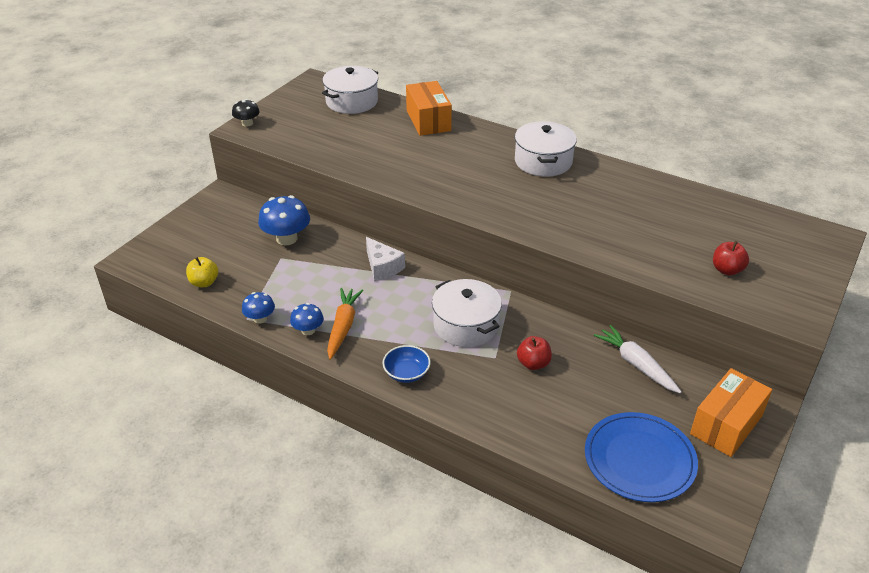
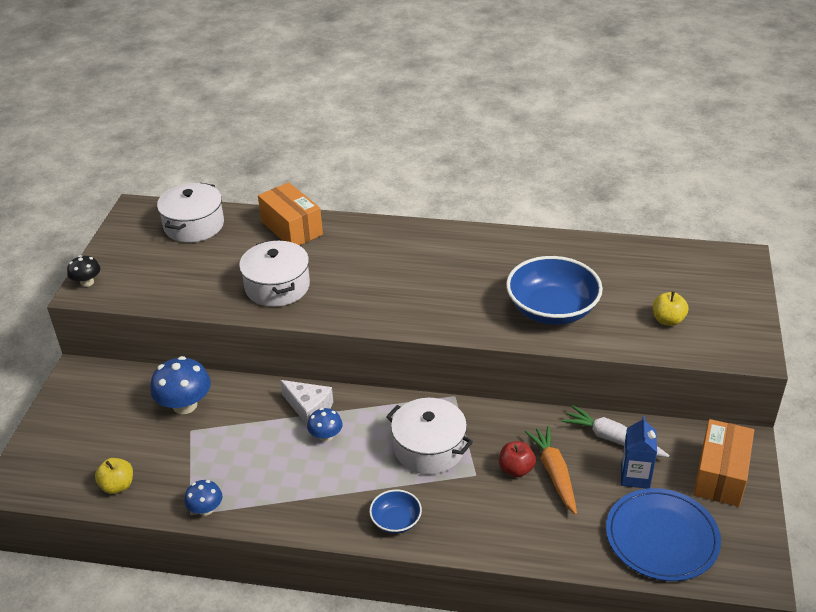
camera: 20 degrees left, 0 degrees up
blue mushroom [290,303,324,335] -> blue mushroom moved to [307,408,343,442]
orange carrot [327,288,363,360] -> orange carrot moved to [525,426,577,515]
white pot [515,121,577,177] -> white pot moved to [239,240,310,307]
red apple [713,241,749,276] -> yellow apple [653,291,688,326]
none -> blue bowl [506,256,603,325]
none -> blue carton [621,416,657,489]

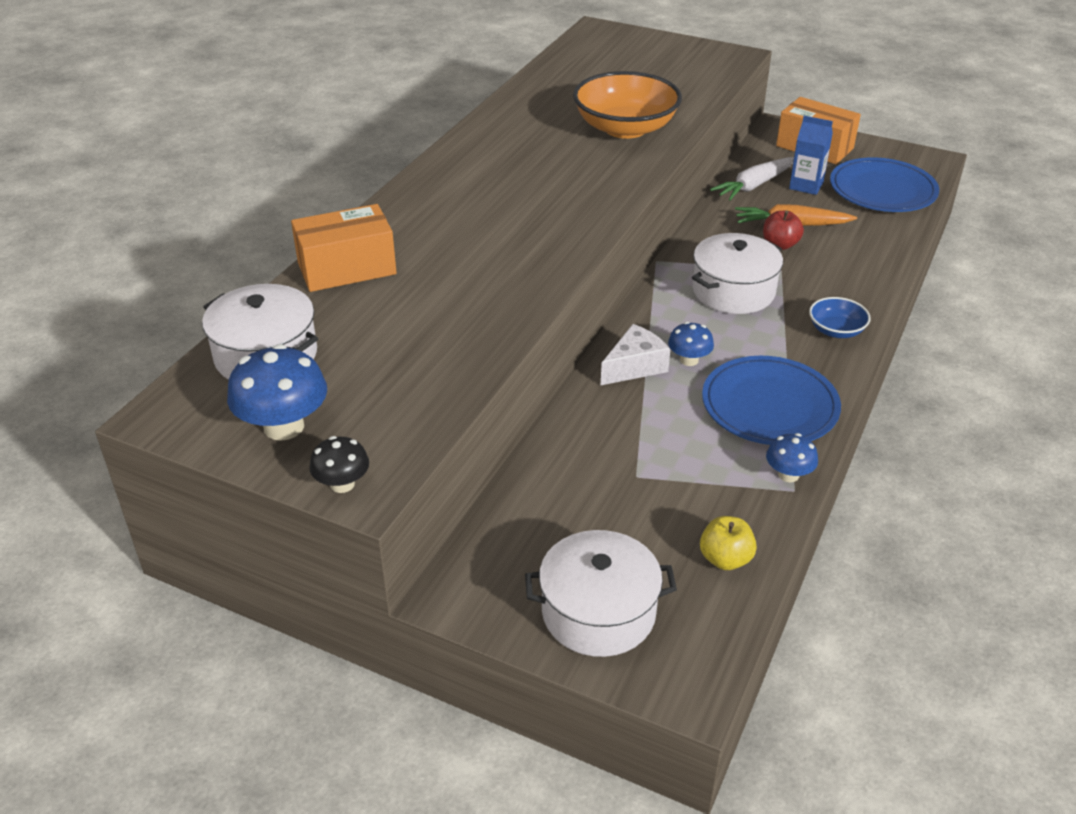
camera: 75 degrees left, 0 degrees up
blue mushroom [150,356,211,414] -> blue mushroom moved to [227,344,327,441]
white pot [239,240,310,307] -> white pot moved to [525,530,677,657]
blue bowl [506,256,603,325] -> orange bowl [573,71,682,139]
yellow apple [653,291,688,326] -> none
none -> blue plate [702,356,841,445]

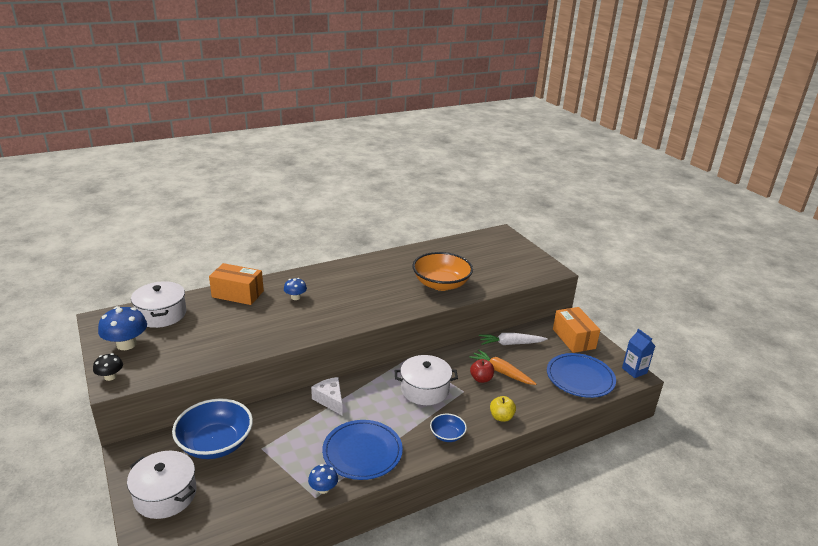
camera: 35 degrees right, 10 degrees down
white cheese [601,324,670,385] -> white cheese turned 120 degrees counterclockwise [311,377,343,416]
blue mushroom [668,322,714,366] -> blue mushroom moved to [284,278,307,300]
yellow apple [700,516,757,570] -> yellow apple moved to [490,396,516,422]
blue carton [789,116,833,195] -> blue carton moved to [622,329,655,378]
none -> blue bowl [172,398,253,459]

